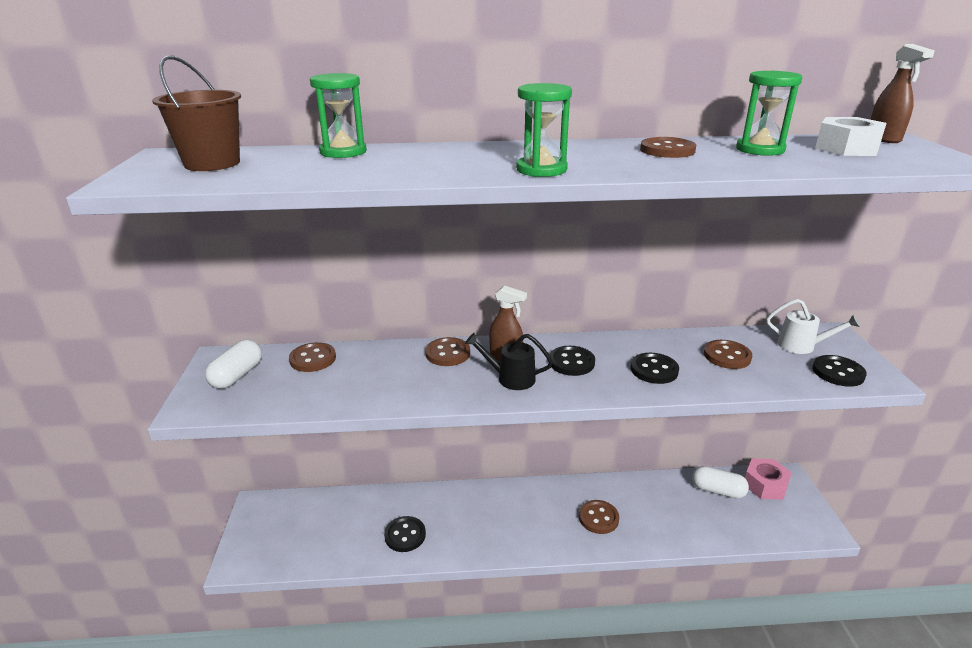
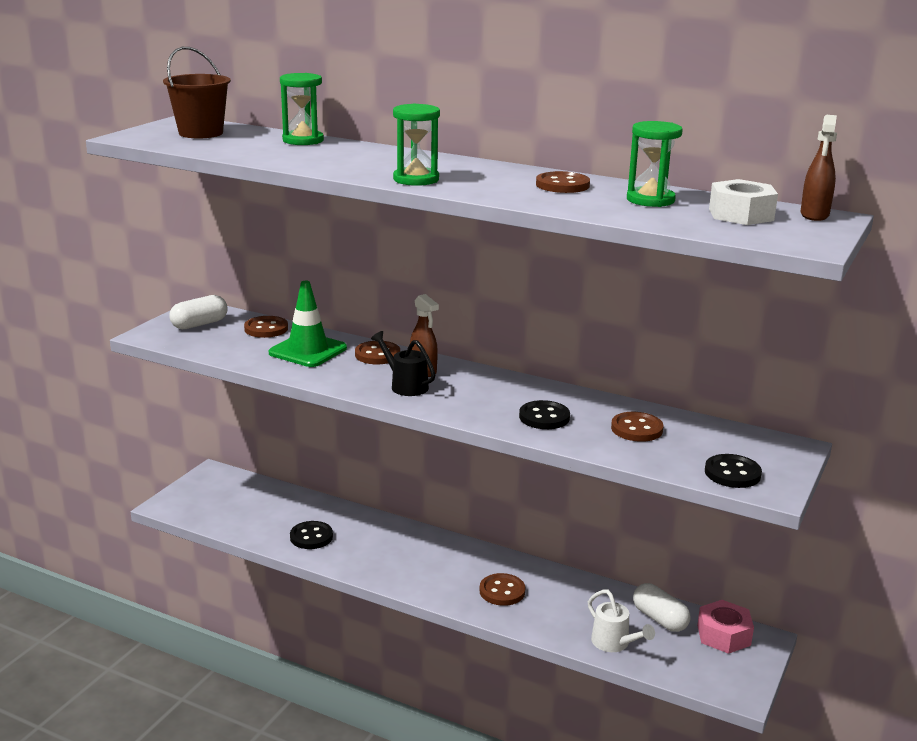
camera: 30 degrees right, 5 degrees down
black button [550,346,595,376] -> none
white watering can [766,299,860,354] -> white watering can moved to [588,590,655,652]
none -> green traffic cone [269,281,347,367]

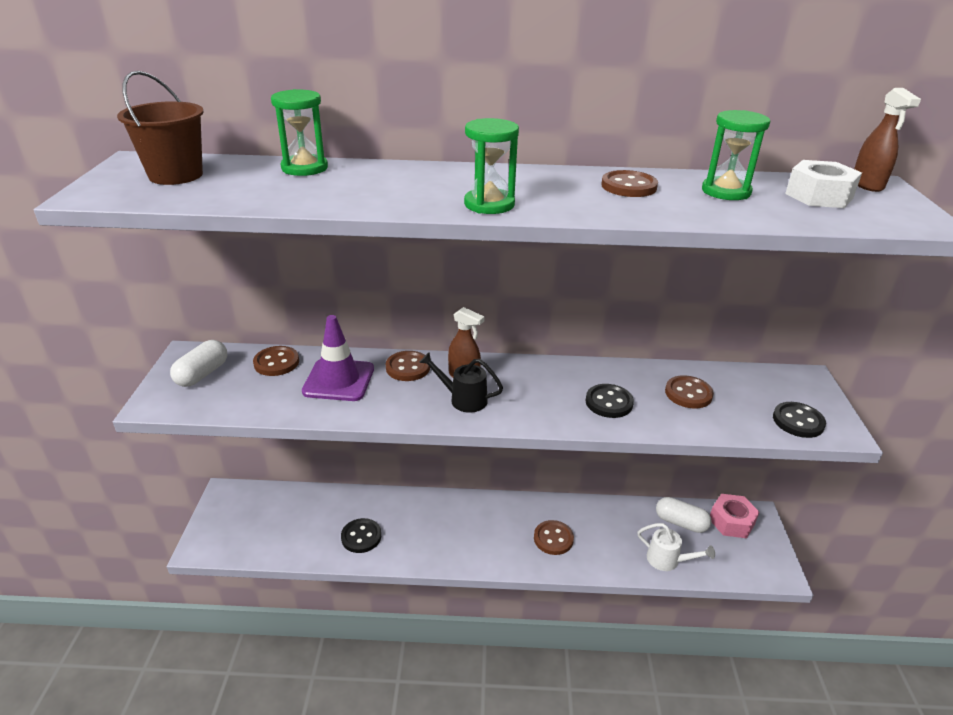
camera: 25 degrees left, 10 degrees up
green traffic cone [269,281,347,367] -> purple traffic cone [302,315,374,401]

